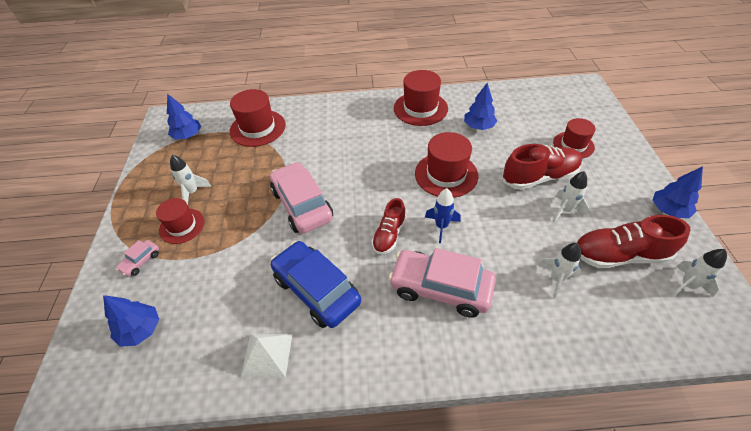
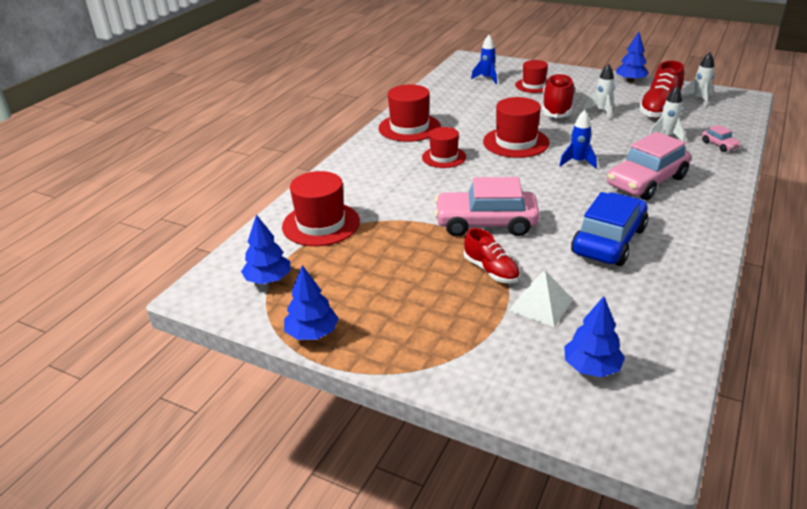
camera: 60 degrees left, 15 degrees down
pink car [116,240,159,276] -> pink car moved to [702,125,741,152]
red hat [156,198,204,244] -> red hat moved to [422,127,466,168]
white rocket [170,155,211,205] -> none
white pyramid [241,334,293,378] -> white pyramid moved to [509,270,573,327]
blue car [270,241,361,328] -> blue car turned 135 degrees clockwise [571,192,648,266]
red shoe [372,198,406,254] -> red shoe moved to [464,228,520,283]
blue tree [464,83,497,130] -> blue tree moved to [284,265,339,340]
none -> blue rocket [471,35,497,84]

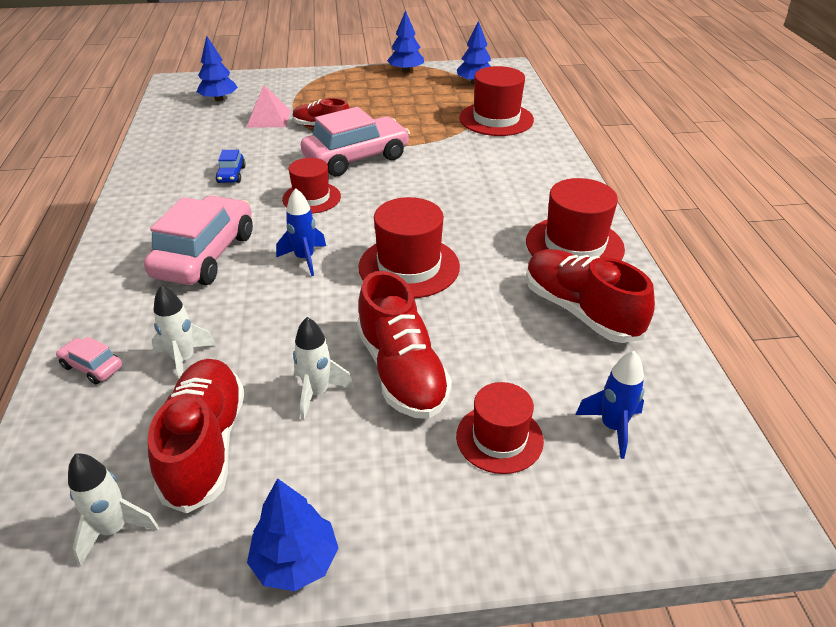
camera: 145 degrees right, 5 degrees up
red hat [422,127,466,168] -> red hat moved to [282,158,341,214]
white pyramid [509,270,573,327] -> pink pyramid [247,85,291,127]
blue car [571,192,648,266] -> blue car [215,150,246,183], size x0.44
none -> red shoe [526,249,655,343]

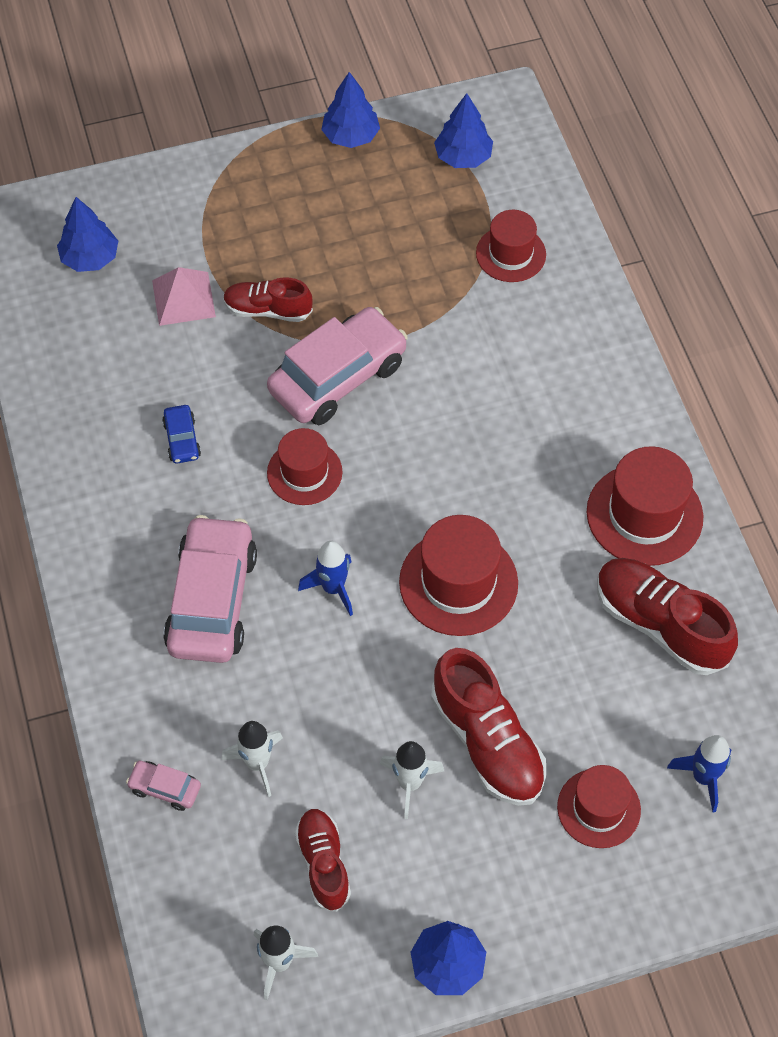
camera: 10 degrees left, 20 degrees up
red shoe [148,359,245,514] -> red shoe [295,809,351,912], size x0.63
red hat [459,66,534,136] -> red hat [476,210,546,282], size x0.66

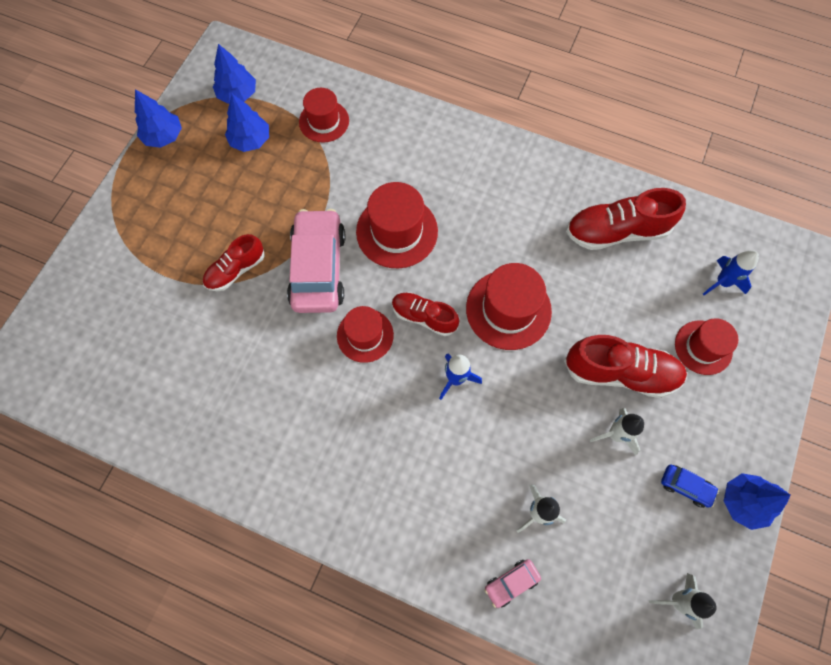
camera: 50 degrees left, 10 degrees up
blue tree [57,197,118,272] -> blue tree moved to [225,94,269,152]
pink pyramid [152,267,216,326] -> none
blue car [162,405,201,464] -> blue car moved to [661,465,719,508]
pink car [163,515,257,663] -> none
red shoe [295,809,351,912] -> red shoe moved to [392,293,459,336]
red hat [587,446,703,566] -> red hat moved to [356,182,438,268]

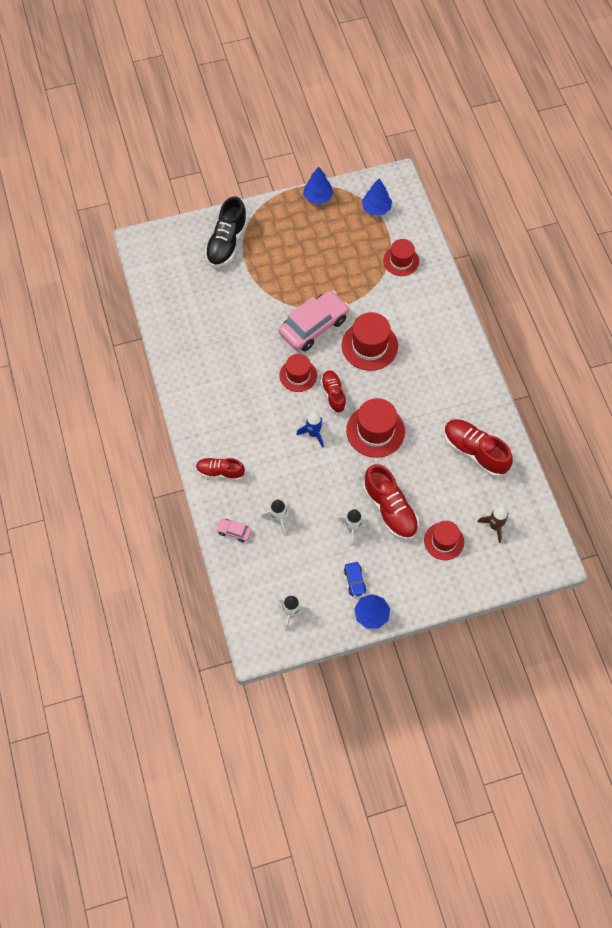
camera: 50 degrees right, 5 degrees down
red shoe [203,234,265,291] -> red shoe moved to [196,458,245,481]
blue tree [225,94,269,152] -> none
blue rocket [703,250,759,295] -> brown rocket [477,506,509,543]
none -> black shoe [205,197,248,267]

